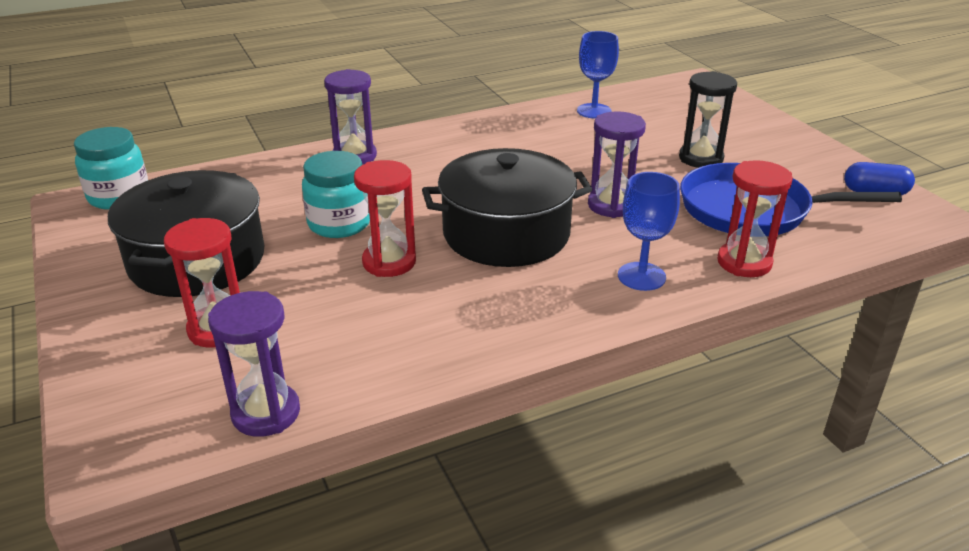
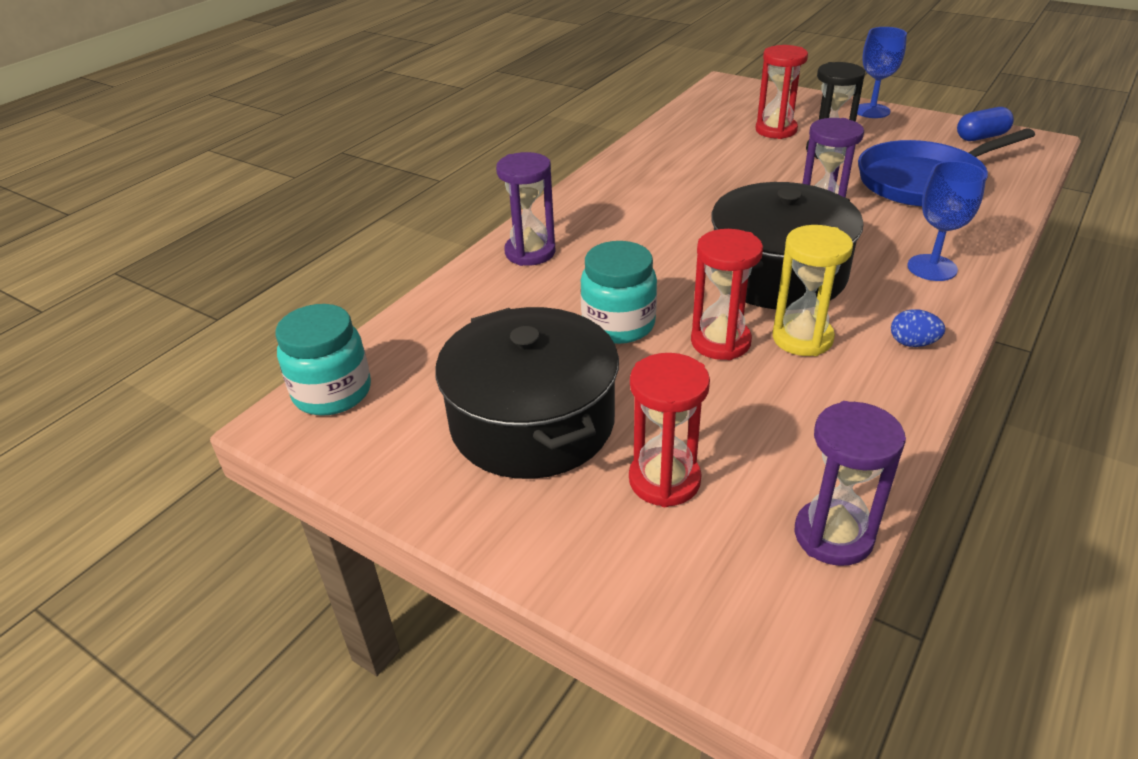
camera: 30 degrees left, 5 degrees up
blue goblet [577,31,619,119] -> blue goblet moved to [857,27,907,118]
red hourglass [717,160,793,277] -> red hourglass moved to [755,45,808,139]
none -> yellow hourglass [772,225,853,356]
none -> blue egg [891,309,945,347]

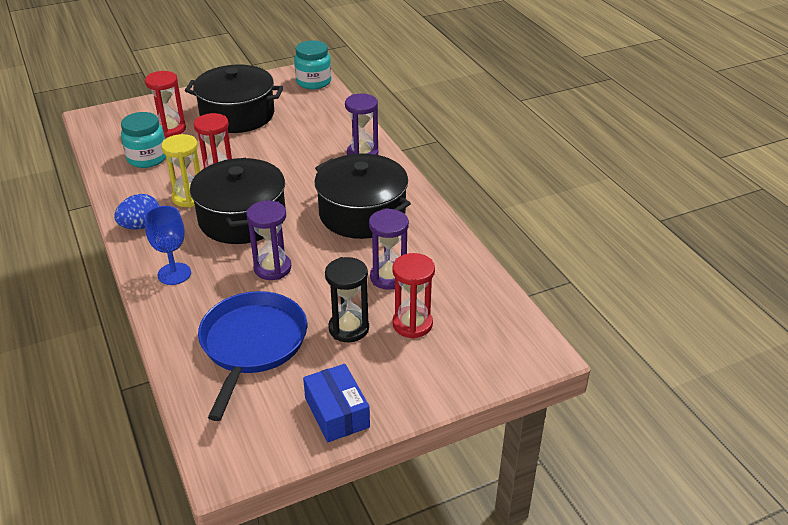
camera: 120 degrees right, 0 degrees up
turquoise jar [580,241,657,344] -> turquoise jar moved to [121,112,166,168]
purple hourglass [795,401,906,566] -> purple hourglass moved to [369,208,409,290]
blue goblet [857,27,907,118] -> none
blue egg [891,309,945,347] -> blue egg [114,194,159,229], size x1.58
blue capsule [957,107,1014,141] -> none
none -> blue box [303,364,370,442]
none -> black pot [314,153,411,239]

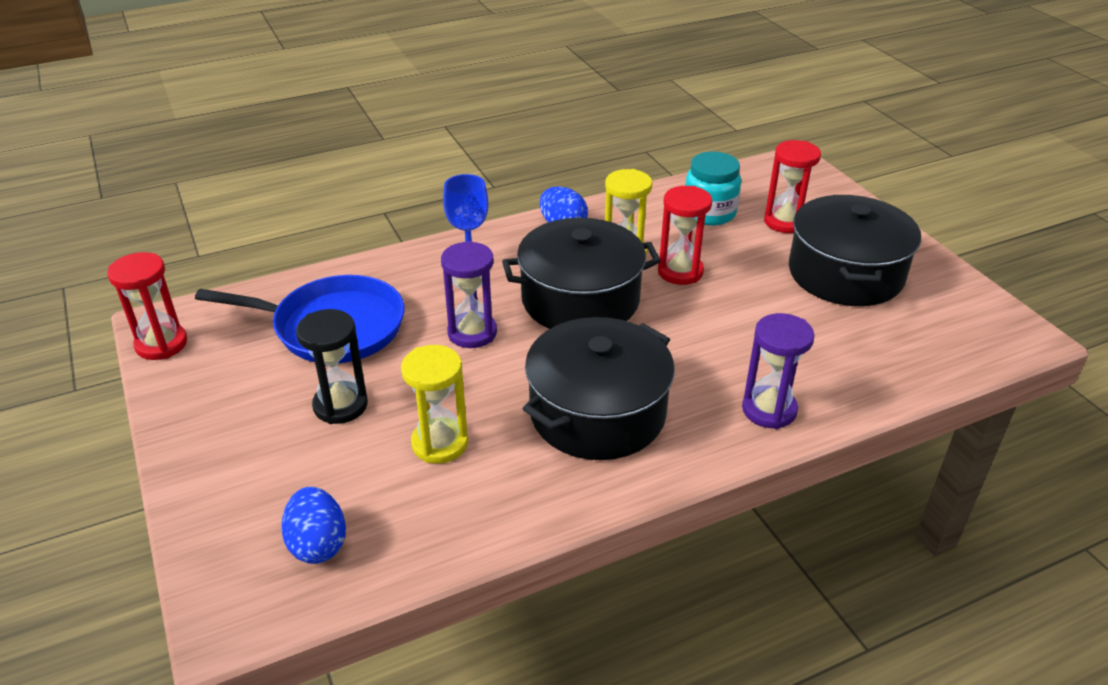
camera: 90 degrees right, 0 degrees up
turquoise jar [294,40,331,89] -> none
blue box [303,364,370,442] -> none
purple hourglass [369,208,409,290] -> yellow hourglass [401,345,468,464]
red hourglass [392,253,435,339] -> red hourglass moved to [107,252,187,360]
none -> blue egg [281,487,346,564]

